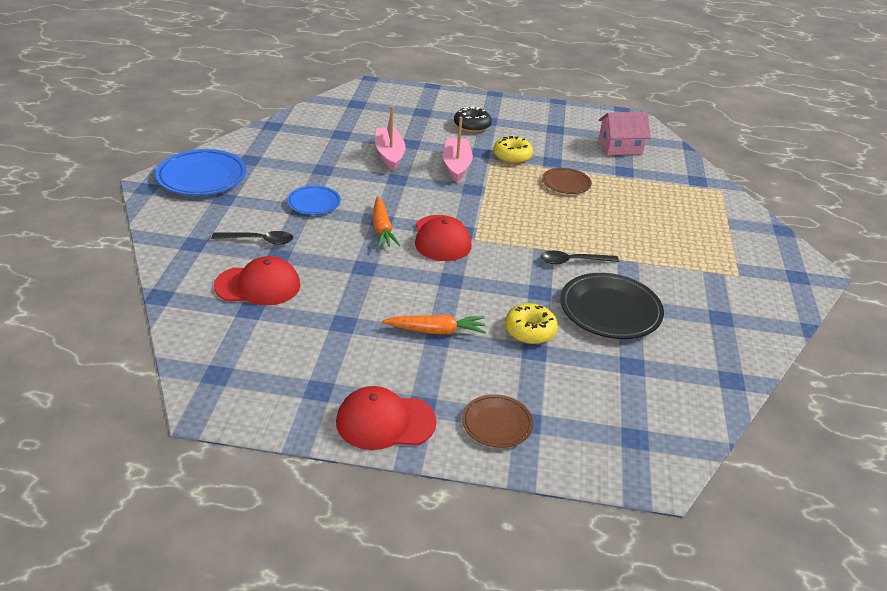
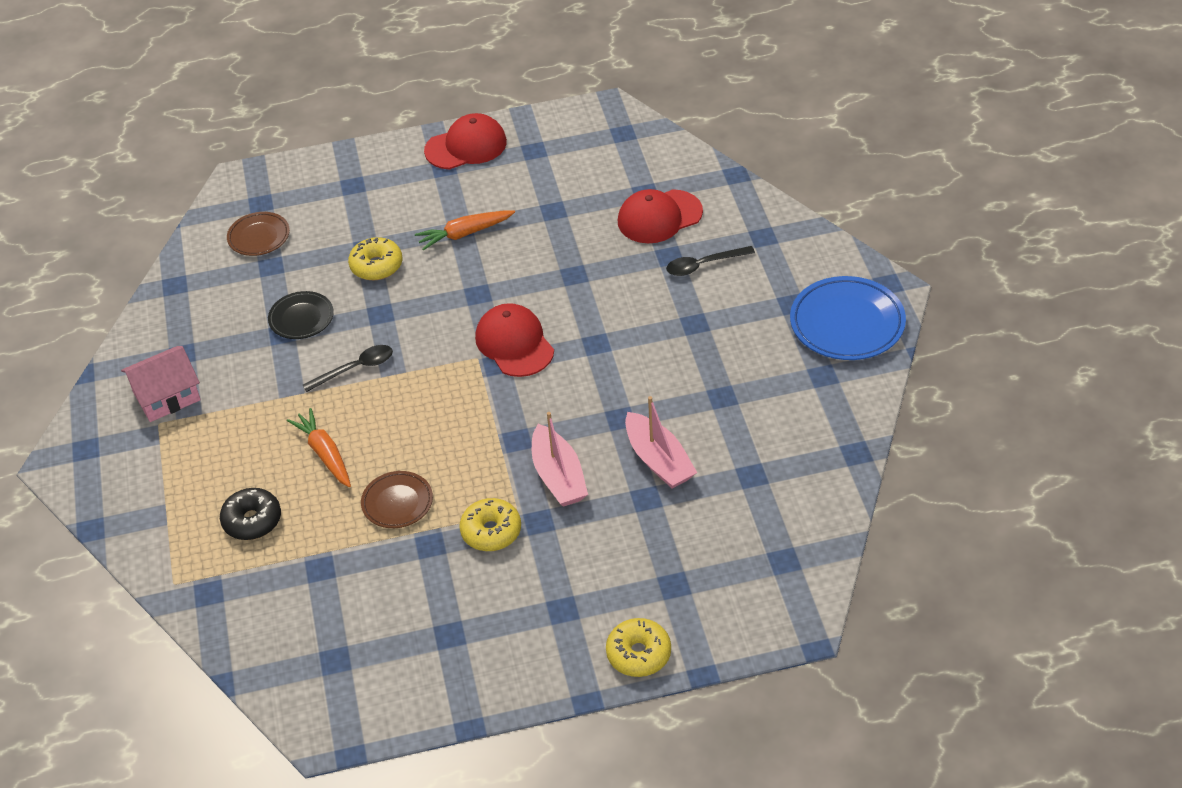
camera: 165 degrees right, 10 degrees up
blue plate [287,185,341,215] -> none
orange carrot [373,196,400,247] -> orange carrot moved to [287,408,351,487]
black donut [454,107,492,133] -> black donut moved to [220,488,281,540]
brown plate [462,394,533,448] -> brown plate moved to [227,212,290,256]
black plate [560,273,664,339] -> black plate [268,291,334,339], size x0.59
pink house [599,112,651,155] -> pink house moved to [121,346,201,422]
none -> yellow donut [606,618,671,677]

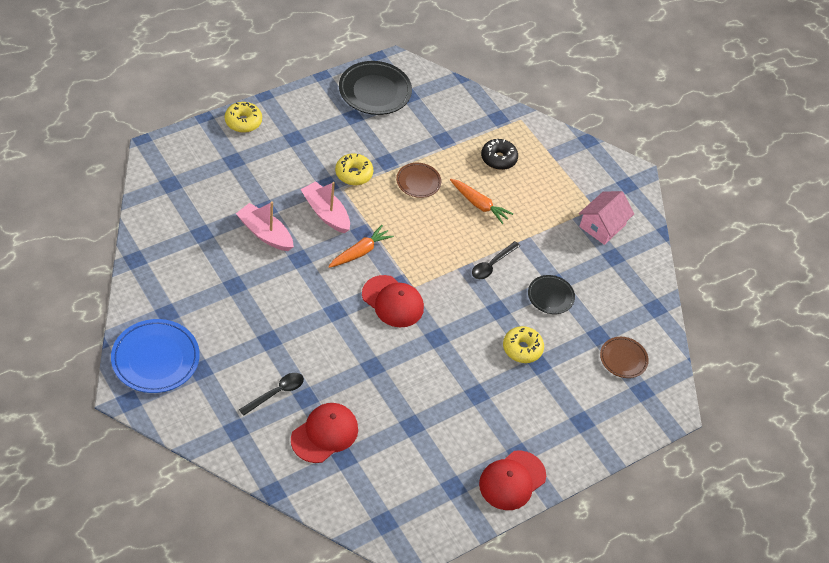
camera: 150 degrees right, 5 degrees up
orange carrot [415,210,515,250] -> orange carrot moved to [328,225,394,268]
none -> black plate [339,61,412,115]

